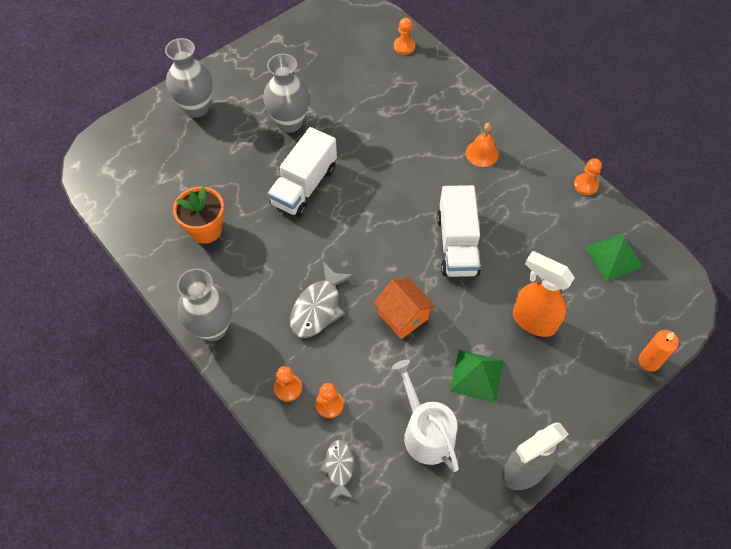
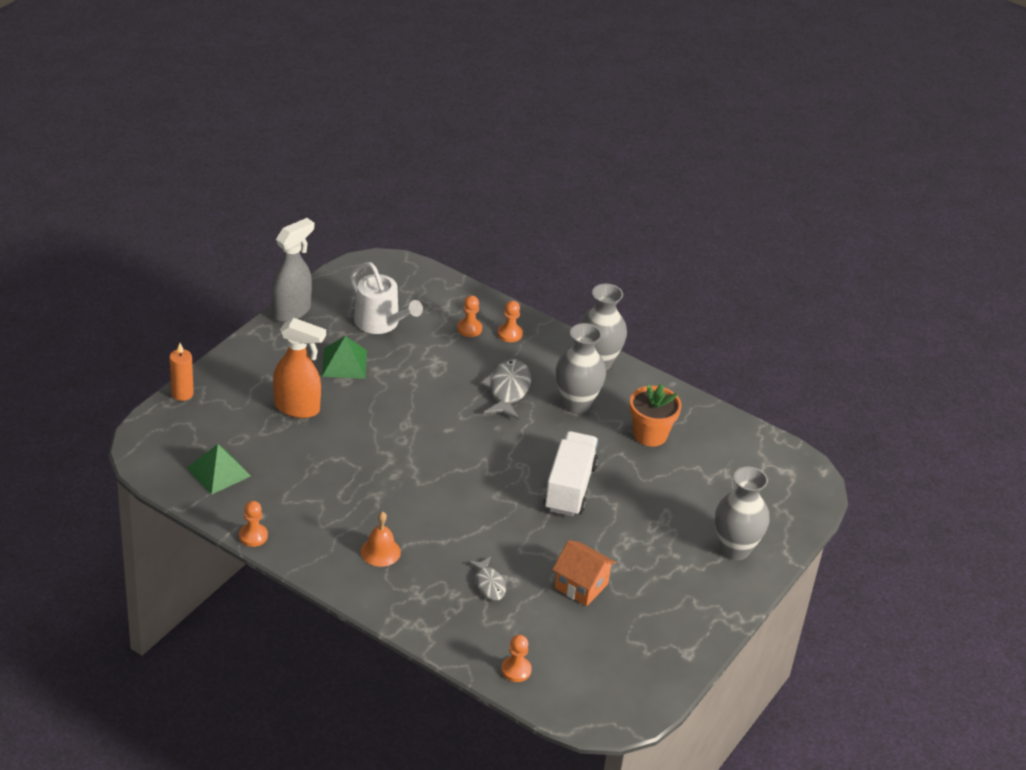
camera: 160 degrees right, 20 degrees down
grey vase [263,54,310,133] -> grey vase moved to [556,323,606,413]
grey fish [319,440,354,500] -> grey fish moved to [468,556,508,601]
orange house [374,277,436,339] -> orange house moved to [552,540,616,606]
white truck [437,185,481,277] -> none

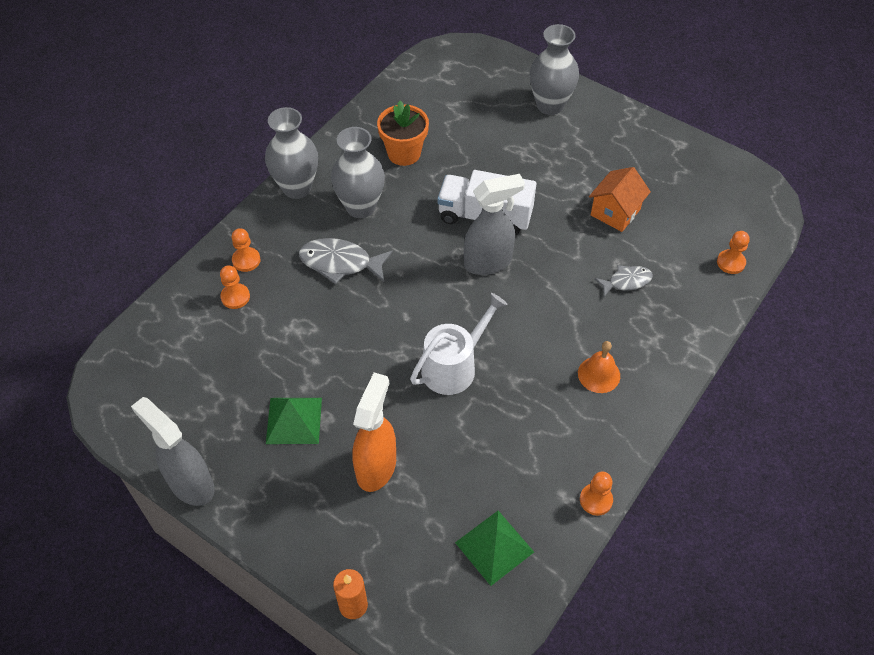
camera: 85 degrees left, 15 degrees up
white watering can [350,262,423,334] -> white watering can moved to [410,293,508,395]
none -> grey spray bottle [464,174,525,275]

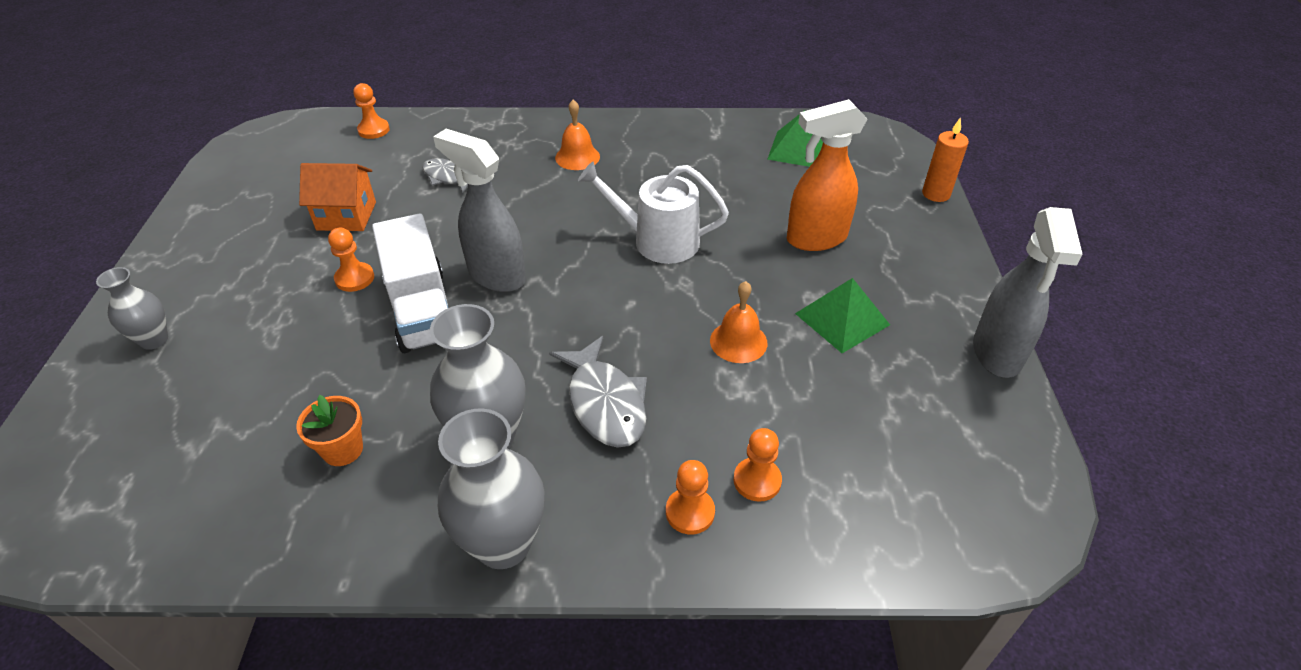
camera: 125 degrees left, 10 degrees down
orange flower pot [377,101,429,166] -> orange flower pot [296,395,363,466], size x0.66
grey vase [530,24,579,115] -> grey vase [96,267,168,350], size x0.59
orange pawn [580,472,613,516] -> orange pawn moved to [328,228,374,292]
none -> orange bell [710,281,767,363]

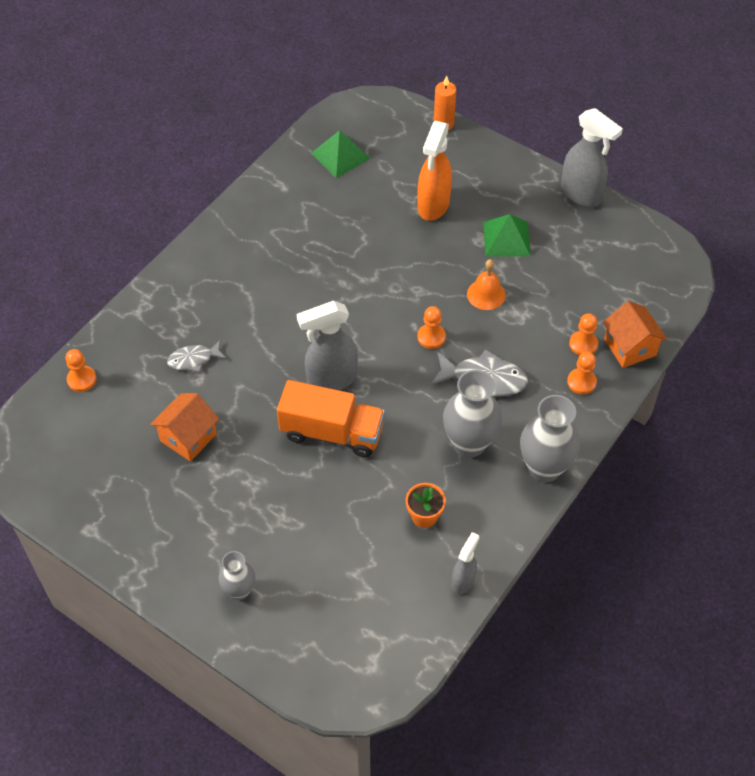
camera: 55 degrees left, 10 degrees up
orange pawn [328,228,374,292] -> orange pawn moved to [417,306,446,349]
white truck [372,213,448,353] -> orange truck [277,380,385,458]
orange bell [555,100,600,170] -> none
white watering can [578,162,729,264] -> none
none -> grey spray bottle [452,532,480,594]
none -> orange house [603,301,667,368]

